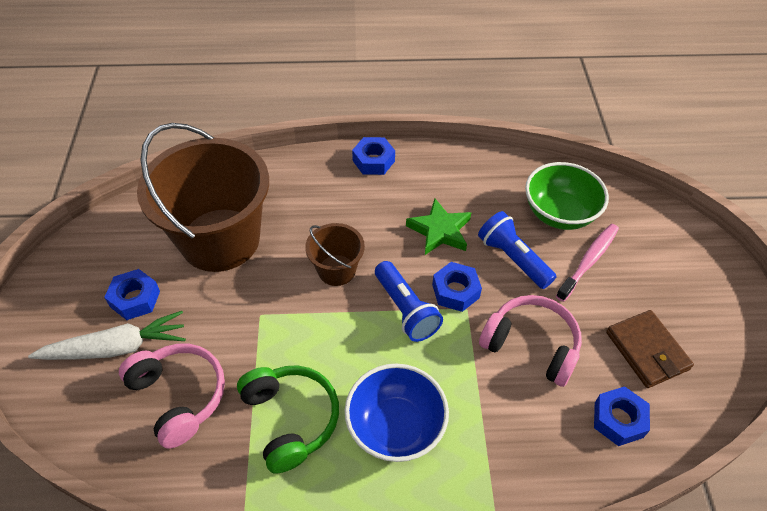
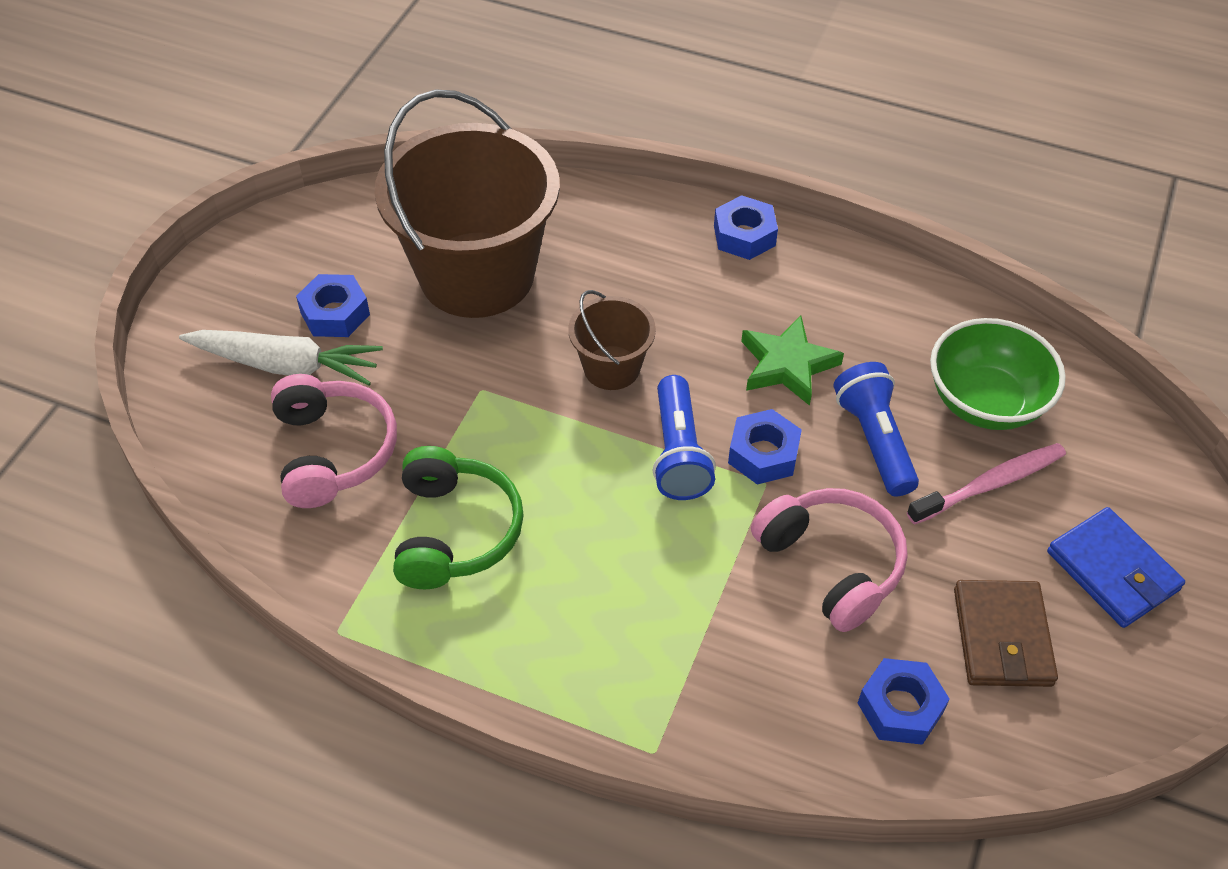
camera: 25 degrees right, 0 degrees up
blue bowl [345,363,449,462] -> none
none -> blue wallet [1047,507,1185,628]

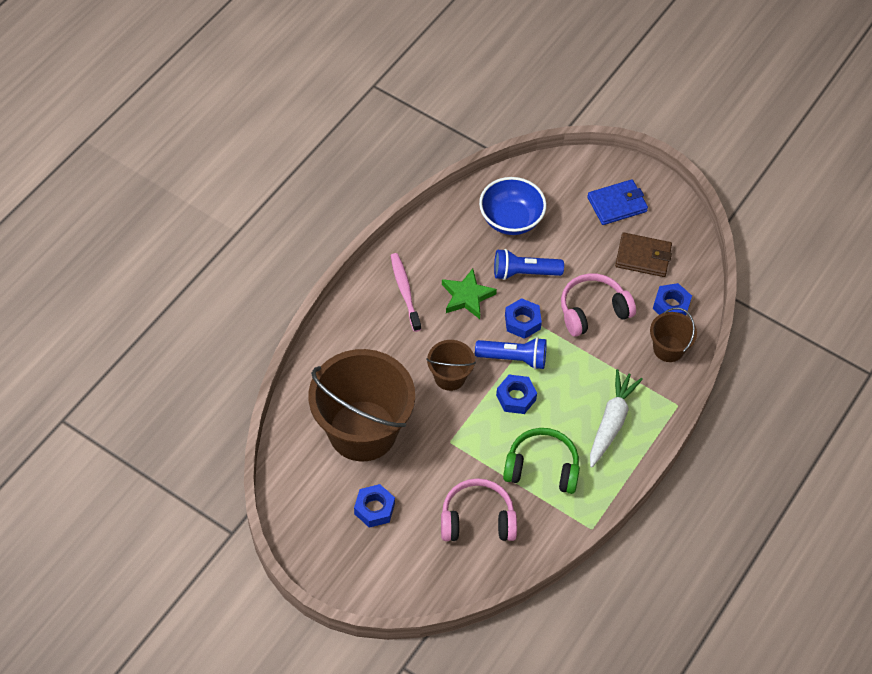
camera: 80 degrees left, 5 degrees up
white carrot [179,330,383,386] -> white carrot moved to [590,369,643,468]
blue nut [714,195,778,260] -> blue nut moved to [496,375,537,414]
pink toothbrush [907,443,1066,525] -> pink toothbrush moved to [391,253,421,332]
green bowl [930,318,1066,430] -> blue bowl [479,177,547,235]
none -> brown bucket [650,308,697,362]

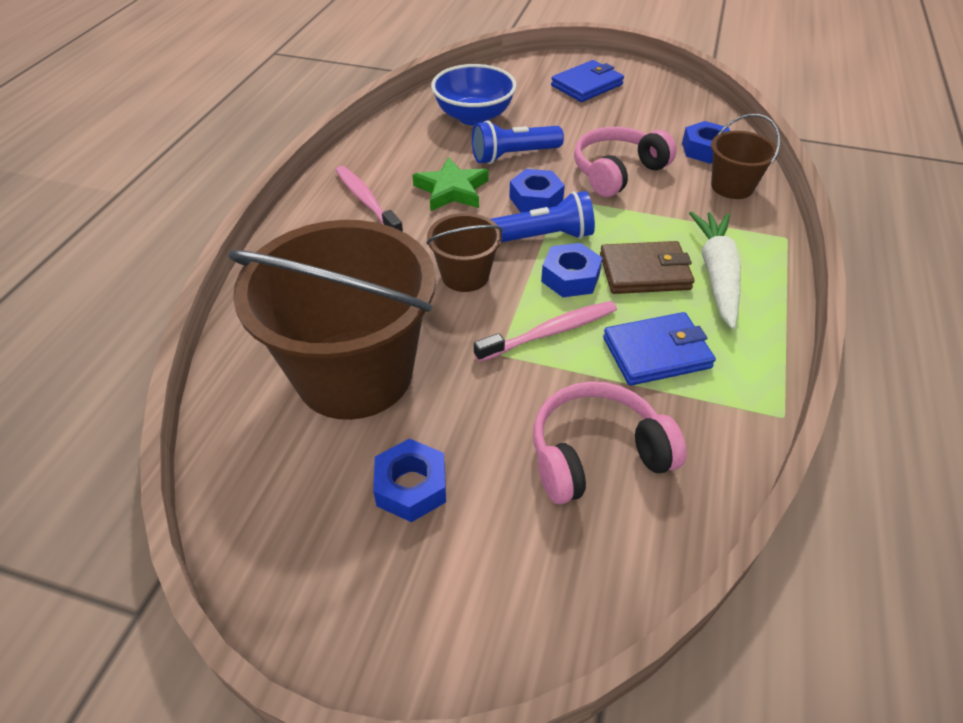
camera: 15 degrees left, 10 degrees down
green headphones [503,428,580,494] -> blue wallet [603,312,716,386]
brown wallet [615,233,672,277] -> brown wallet moved to [600,241,694,294]
none -> pink toothbrush [474,301,617,362]

